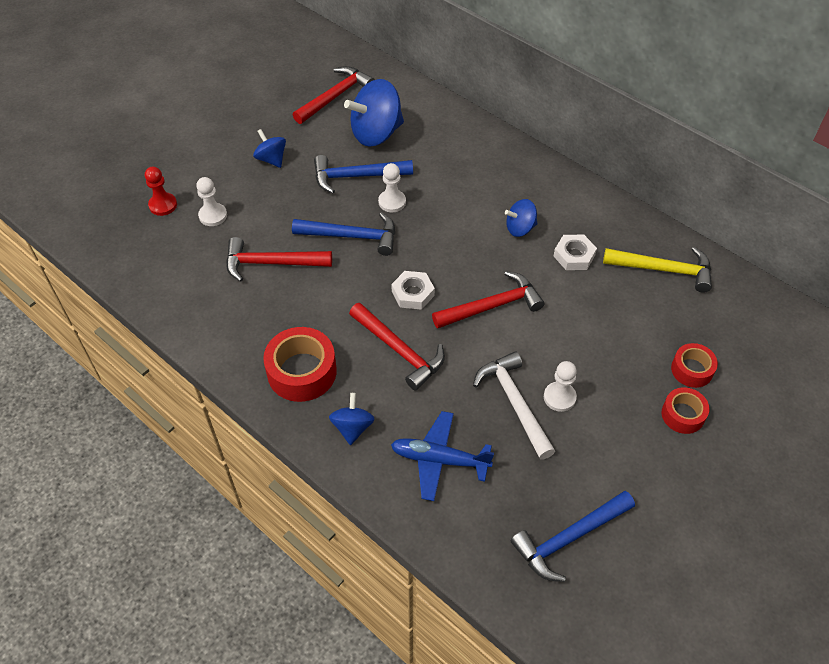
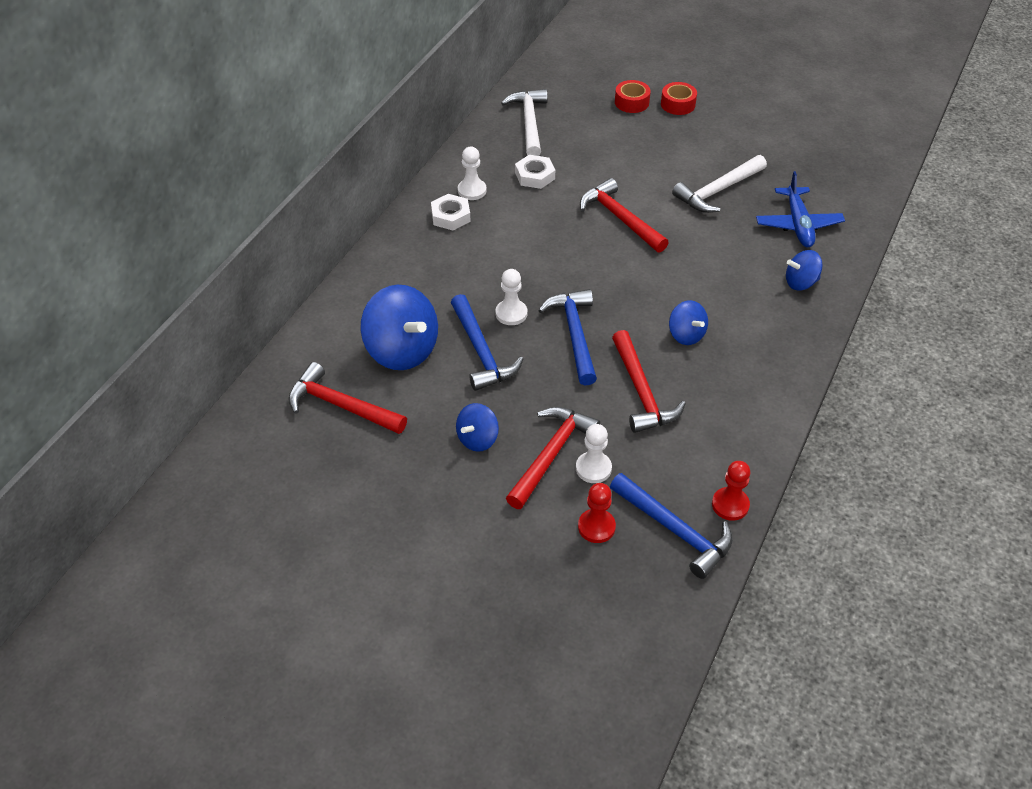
camera: 105 degrees left, 5 degrees down
red tape [263,327,337,402] -> none
red hammer [349,303,445,390] -> red hammer moved to [506,407,600,509]
white nut [391,271,435,310] -> white nut moved to [431,194,471,230]
blue spinning top [505,199,538,237] -> blue spinning top moved to [669,300,708,345]
blue hammer [510,491,635,582] -> blue hammer moved to [610,473,733,579]
white pawn [544,361,577,412] -> white pawn moved to [458,147,487,200]
yellow hammer [603,247,712,293] -> white hammer [501,89,548,156]
none -> red pawn [712,461,751,521]

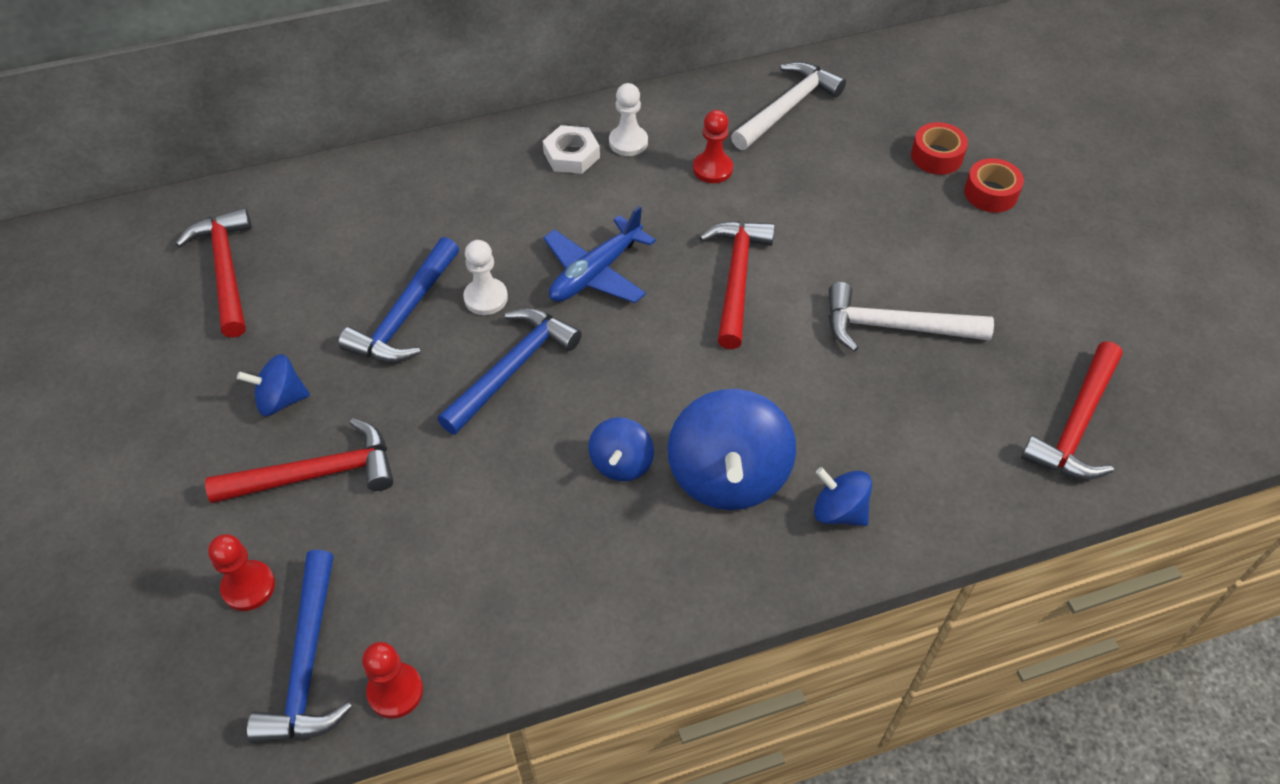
camera: 45 degrees right, 5 degrees up
blue spinning top [360,285,438,370] -> blue spinning top moved to [667,389,796,510]
white nut [515,155,555,189] -> red pawn [693,110,733,183]
white pawn [576,424,612,483] -> none
red hammer [612,330,686,433] -> red hammer moved to [1021,341,1122,480]
blue plane [756,171,845,247] -> blue plane moved to [543,206,656,303]

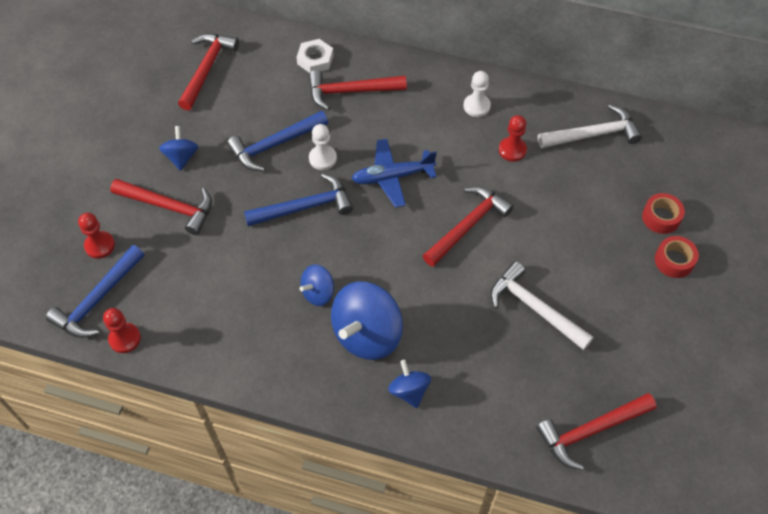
camera: 35 degrees right, 5 degrees up
blue spinning top [237,354,310,416] -> blue spinning top turned 60 degrees clockwise [159,126,198,171]
white nut [543,125,600,174] -> white nut moved to [296,39,334,73]
none -> red hammer [308,70,407,110]

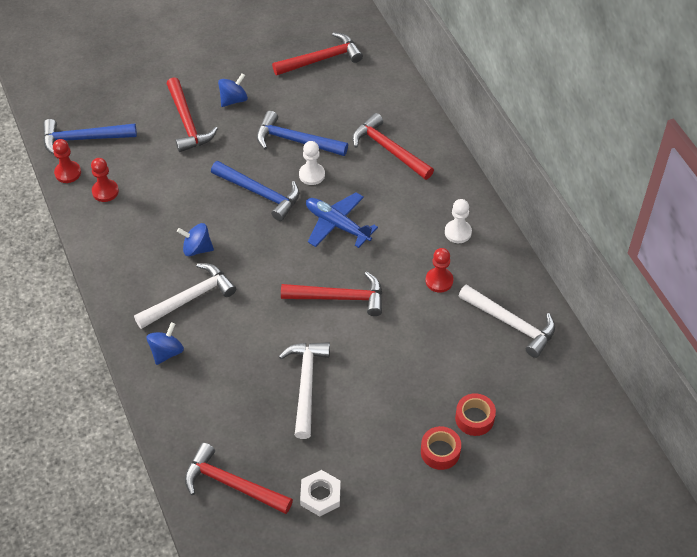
camera: 50 degrees right, 5 degrees down
red pawn [78,213,115,259] -> red pawn moved to [91,158,119,202]
white nut [296,39,334,73] -> white nut moved to [300,470,341,517]
blue spinning top [331,282,403,360] -> white hammer [134,263,236,329]

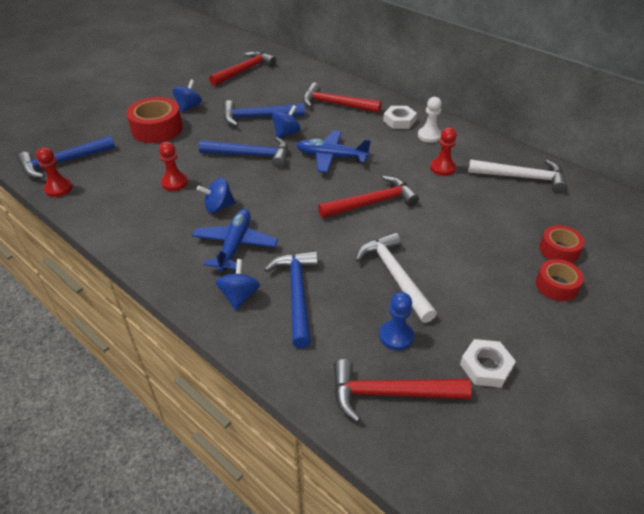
camera: 25 degrees left, 10 degrees down
red pawn [91,158,119,202] -> red pawn moved to [159,142,188,191]
white hammer [134,263,236,329] -> blue plane [192,209,278,272]
red hammer [167,77,218,152] -> red tape [126,97,183,143]
white pawn [299,141,325,185] -> blue spinning top [272,105,301,138]
none -> blue hammer [264,251,318,348]
none -> blue pawn [379,292,414,350]
none -> white nut [383,106,417,129]

